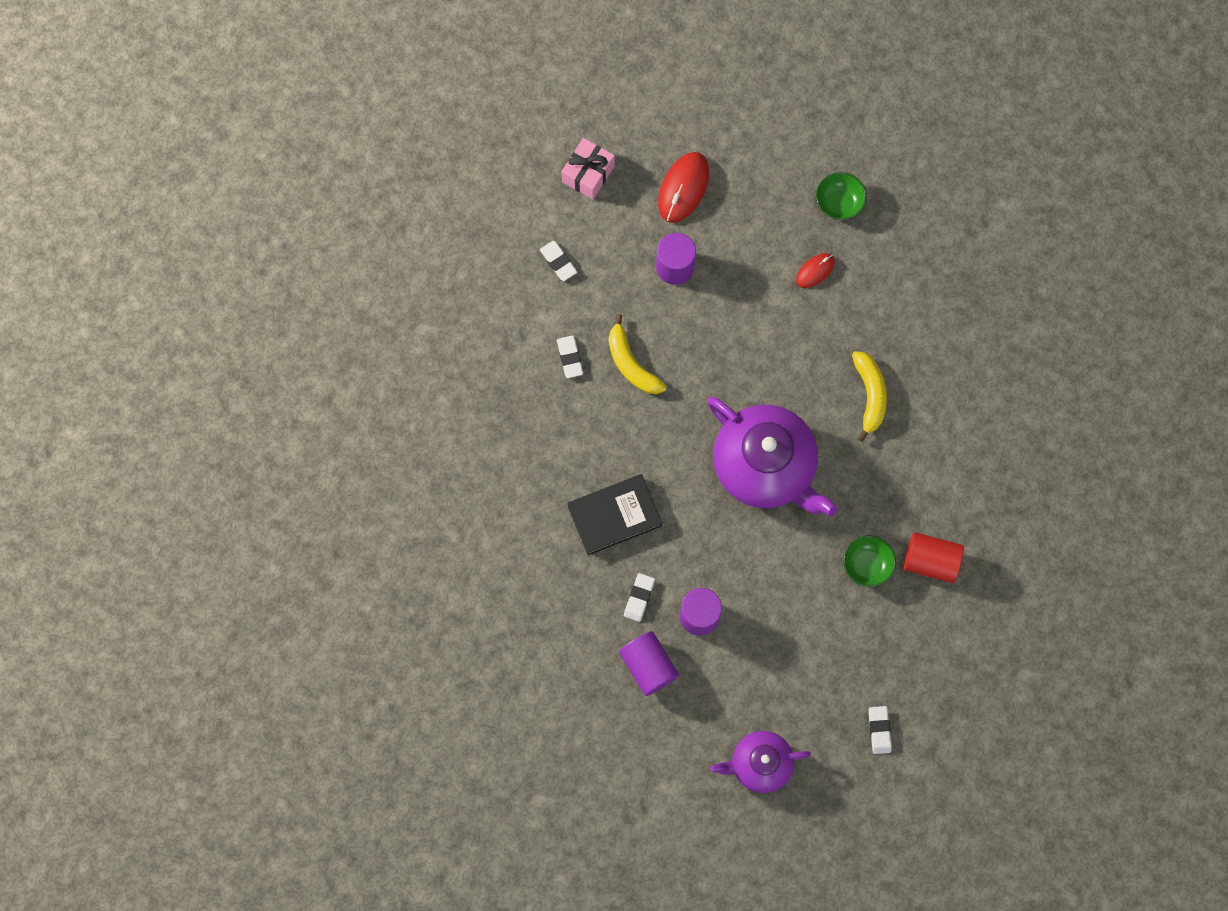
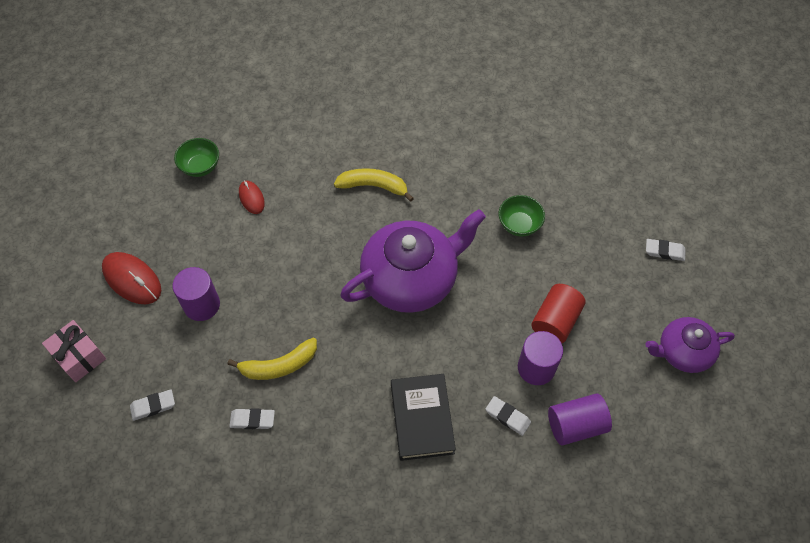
camera: 75 degrees left, 15 degrees down
purple teapot [710,731,811,793] -> purple teapot turned 75 degrees clockwise [645,317,735,373]
red cylinder [904,532,964,583] -> red cylinder moved to [531,284,586,343]

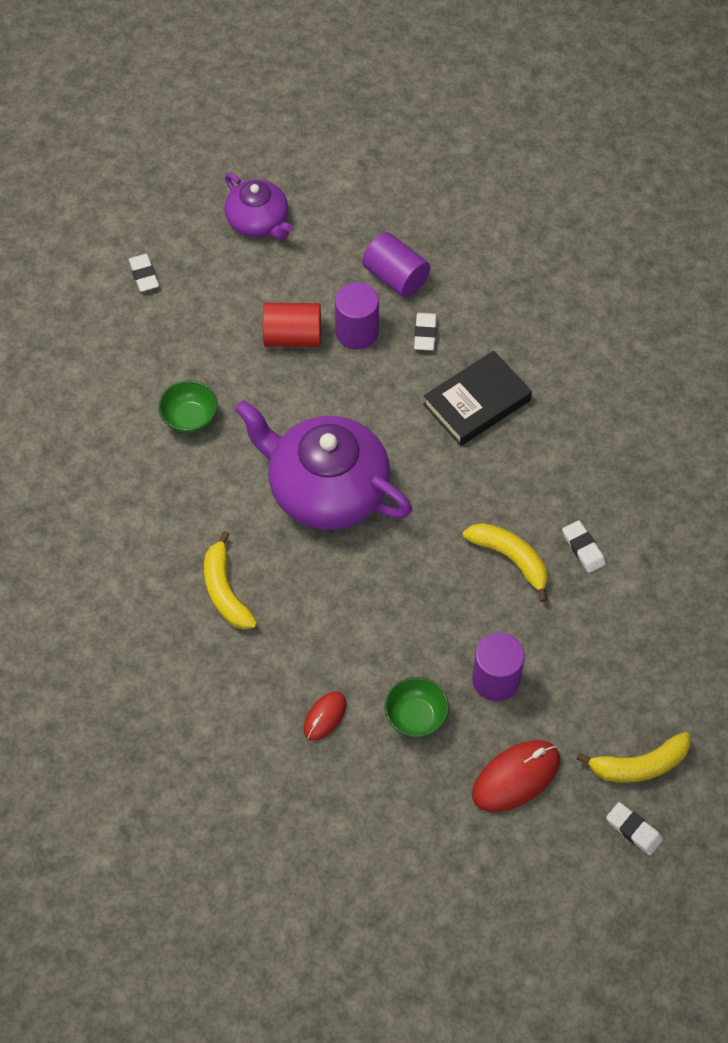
camera: 120 degrees left, 0 degrees up
pink gift [42,320,106,382] -> yellow banana [576,732,691,783]
red mouse [102,252,161,304] -> red mouse turned 45 degrees clockwise [472,740,560,812]
white eraser [130,389,175,421] -> white eraser moved to [606,802,663,856]
green bowl [174,138,219,177] -> green bowl moved to [384,677,449,738]

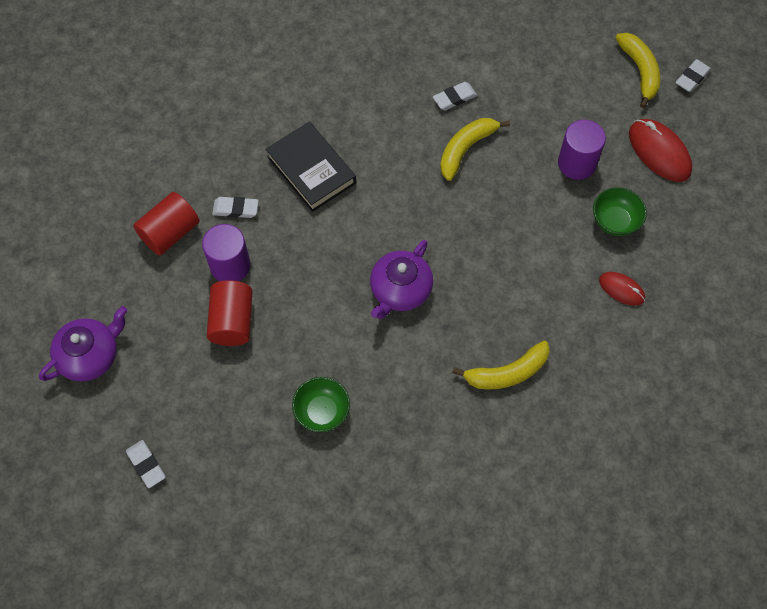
camera: 90 degrees left, 5 degrees up
white eraser [128,254,159,292] -> white eraser turned 75 degrees clockwise [126,440,165,488]
purple teapot [235,400,412,530] -> purple teapot [370,240,433,319], size x0.57
purple cylinder [362,232,430,298] -> red cylinder [133,192,199,255]

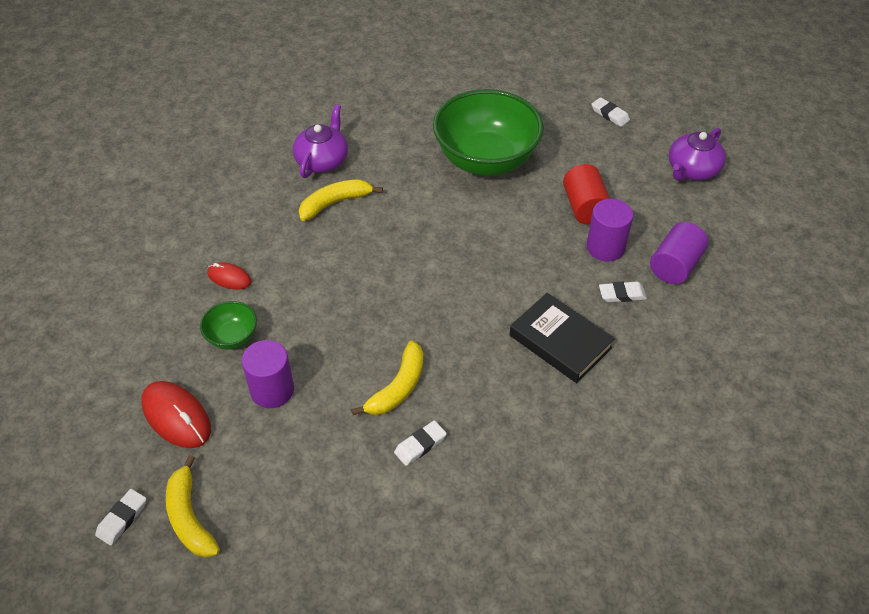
camera: 170 degrees right, 15 degrees down
red cylinder [133,192,199,255] -> purple cylinder [650,222,708,284]
green bowl [292,377,350,432] -> green bowl [433,89,544,176], size x2.25
purple teapot [370,240,433,319] -> purple teapot moved to [293,104,348,178]

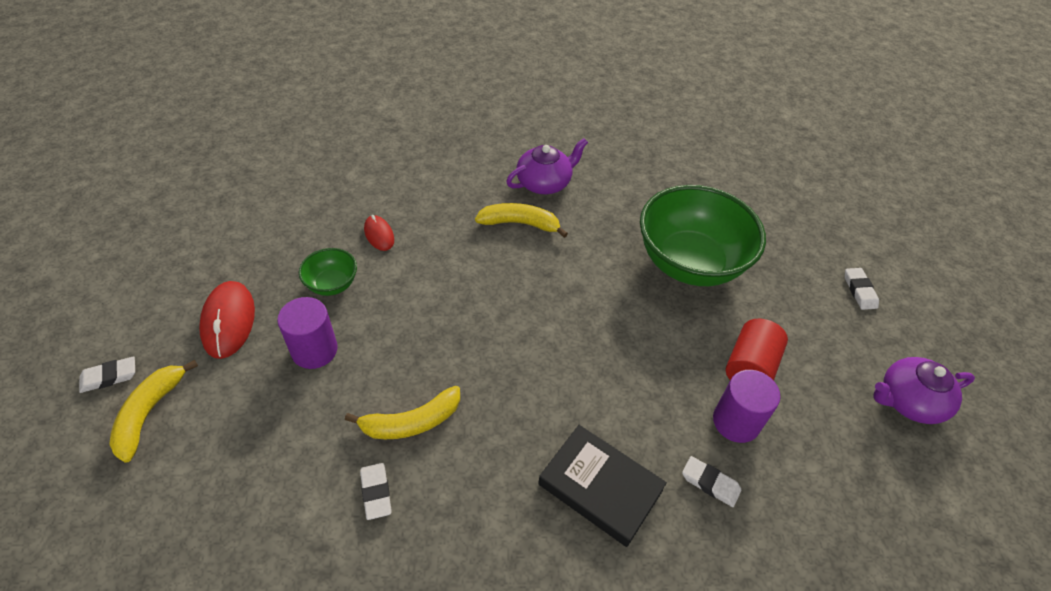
camera: 35 degrees right, 0 degrees up
white eraser [394,420,447,466] -> white eraser turned 75 degrees clockwise [360,463,391,520]
black book [509,293,615,383] -> black book turned 45 degrees counterclockwise [538,425,667,547]
purple cylinder [650,222,708,284] -> none

